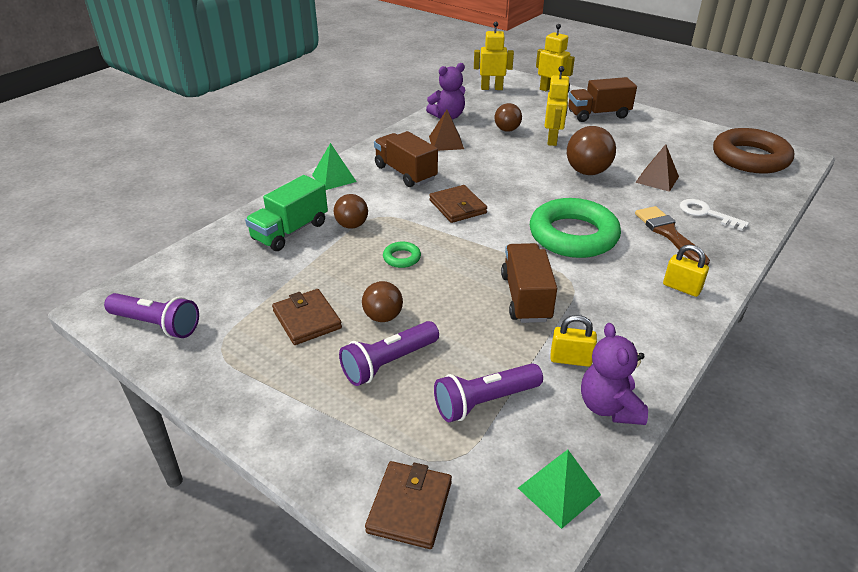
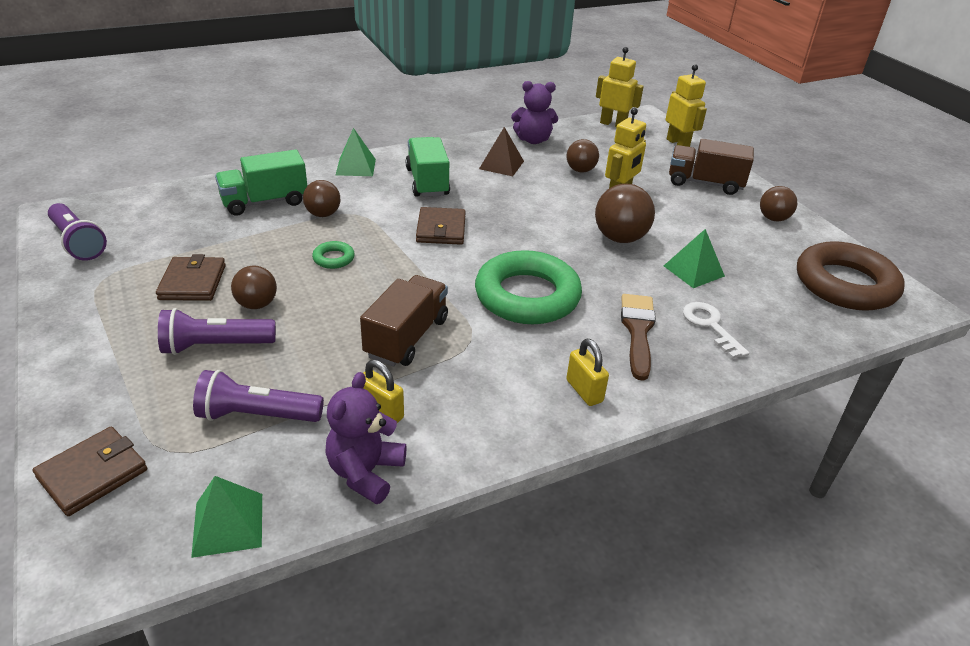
camera: 25 degrees right, 0 degrees up
brown truck [374,131,438,187] -> green truck [406,137,450,197]
brown pyramid [635,144,679,192] -> green pyramid [664,229,725,288]
none -> brown ball [760,186,797,221]

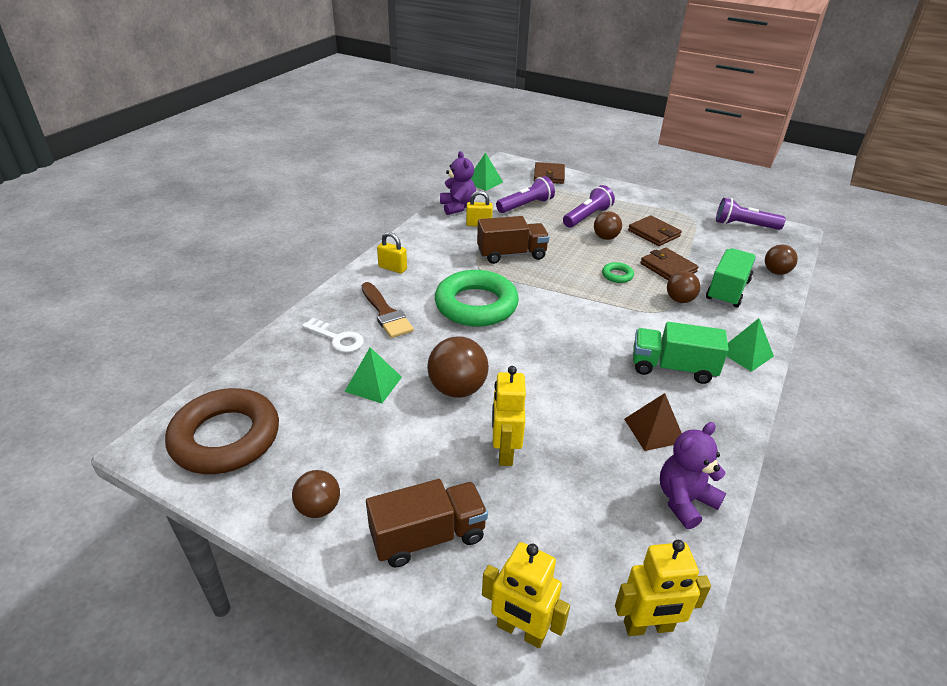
camera: 145 degrees right, 0 degrees up
brown truck [360,275,448,366] -> brown truck turned 90 degrees counterclockwise [477,216,549,264]
green truck [406,137,450,197] -> green truck turned 150 degrees clockwise [633,322,729,384]
brown wallet [416,207,466,245] -> brown wallet moved to [640,248,699,280]
brown ball [567,139,599,173] -> brown ball moved to [765,245,798,275]

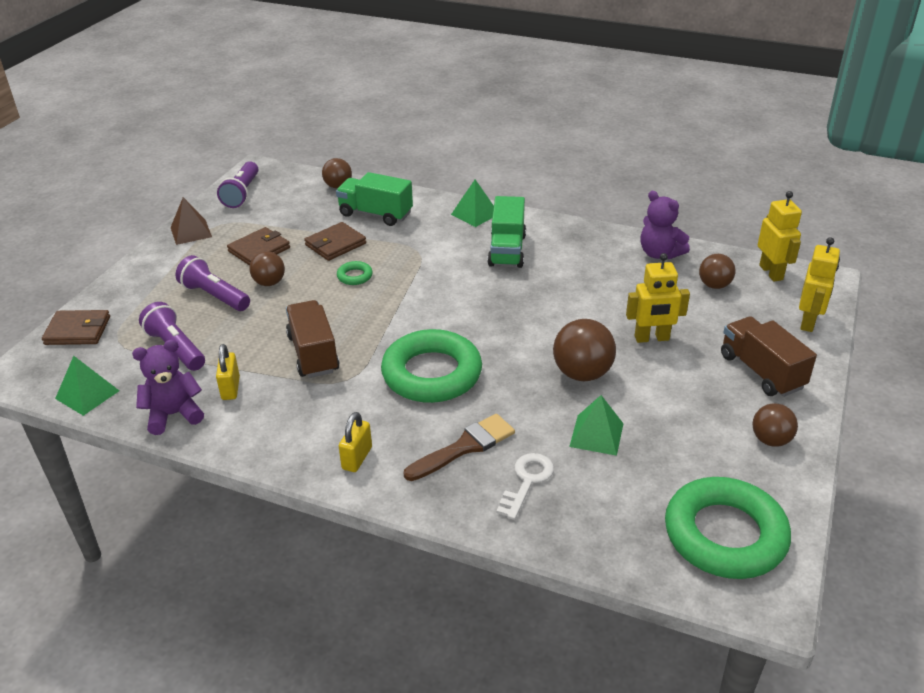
camera: 95 degrees left, 0 degrees up
brown ring [165,388,279,474] -> green ring [665,477,791,579]
brown pyramid [624,393,682,451] -> brown pyramid moved to [171,197,212,245]
brown ball [667,271,700,303] -> brown ball moved to [699,254,736,289]

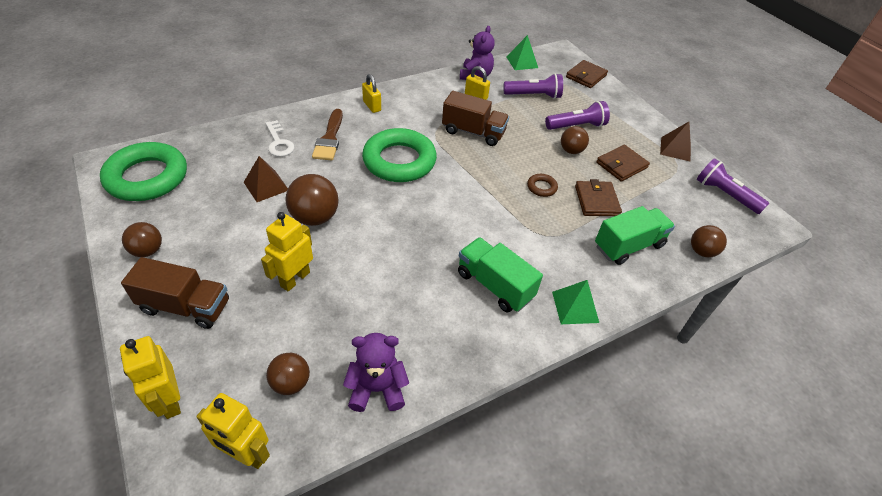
camera: 125 degrees right, 10 degrees up
brown wallet [227,227,290,266] -> brown wallet turned 60 degrees clockwise [596,145,650,182]
green ring [337,261,373,285] -> brown ring [527,174,558,197]
green pyramid [569,395,624,456] -> brown pyramid [244,156,288,202]

